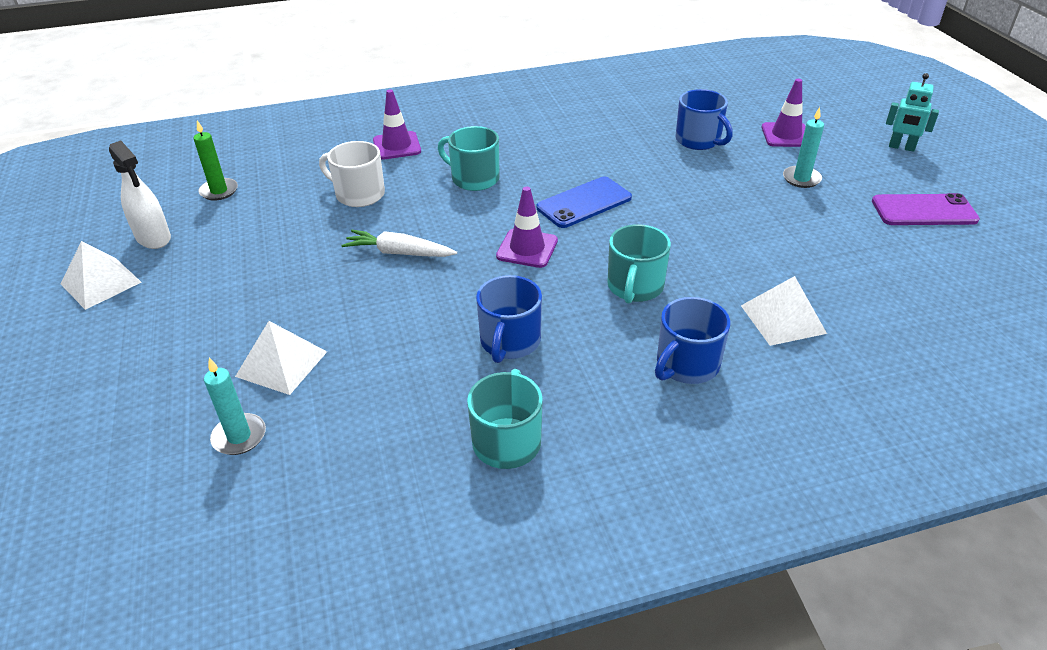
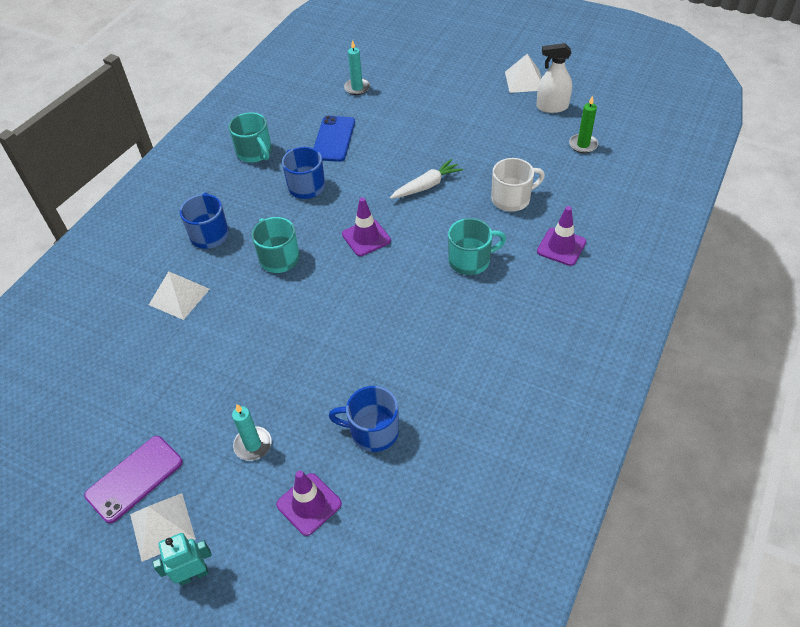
camera: 135 degrees right, 10 degrees up
white pyramid [235,321,327,395] -> white pyramid moved to [130,493,195,562]
blue phone [537,177,632,228] -> blue phone moved to [314,116,355,162]

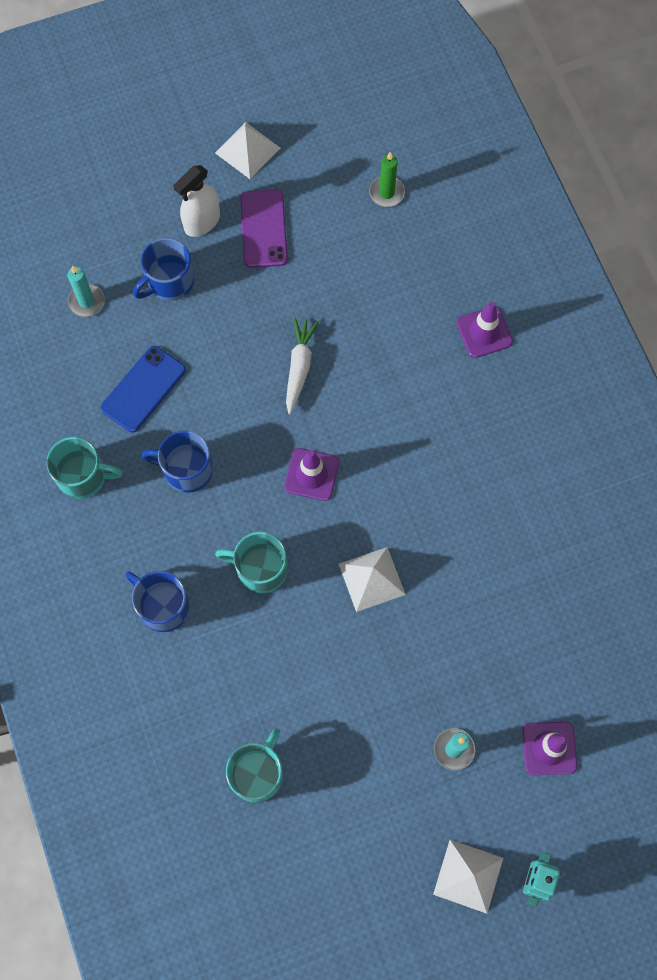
camera: 50 degrees left, 20 degrees up
purple phone [84,436,183,524] -> purple phone moved to [240,189,288,268]
white pyramid [149,271,210,320] -> white pyramid moved to [339,547,406,612]
blue phone [314,116,355,162] -> blue phone turned 75 degrees clockwise [101,346,186,433]
blue mug [329,386,399,452] -> blue mug moved to [133,238,194,301]
turquoise mug [448,218,506,275] -> turquoise mug moved to [226,728,283,803]
white mug [491,158,545,212] -> none
white spray bottle [536,43,572,113] -> white spray bottle moved to [173,165,220,237]

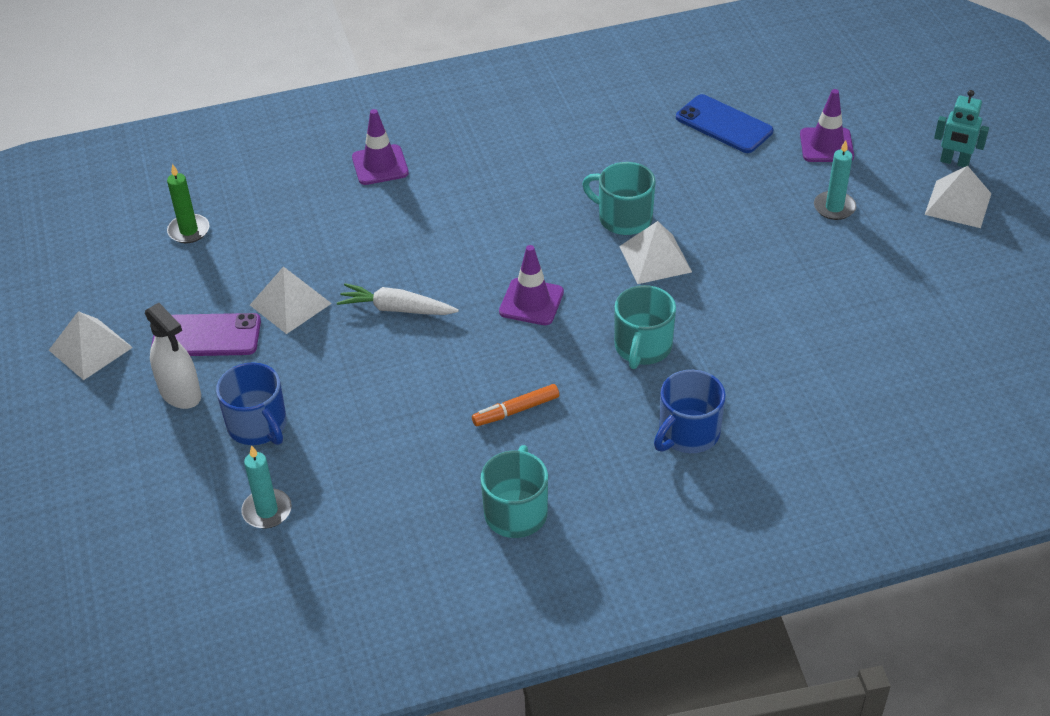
camera: 85 degrees left, 25 degrees down
blue phone [101,346,186,433] -> blue phone moved to [676,94,773,153]
blue mug [141,430,213,493] -> orange marker [472,384,559,426]
turquoise mug [226,728,283,803] -> turquoise mug moved to [582,162,656,235]
none -> white pyramid [250,266,332,334]

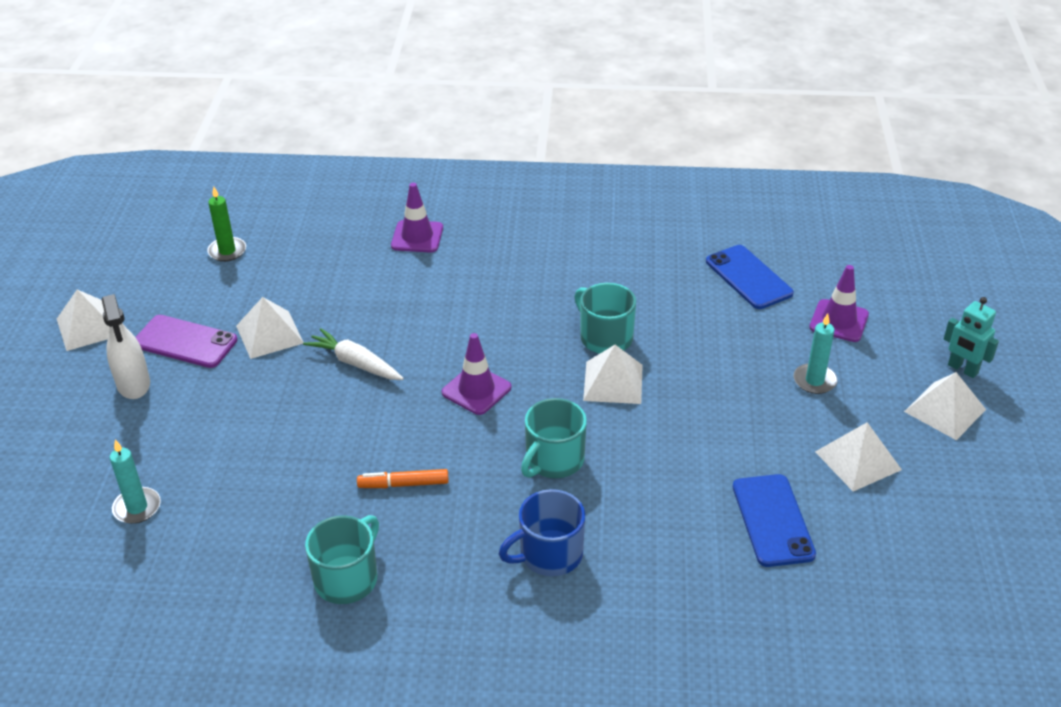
camera: 20 degrees right, 5 degrees down
blue mug [216,362,287,445] -> none
none -> blue phone [733,474,816,567]
none -> white pyramid [815,422,902,492]

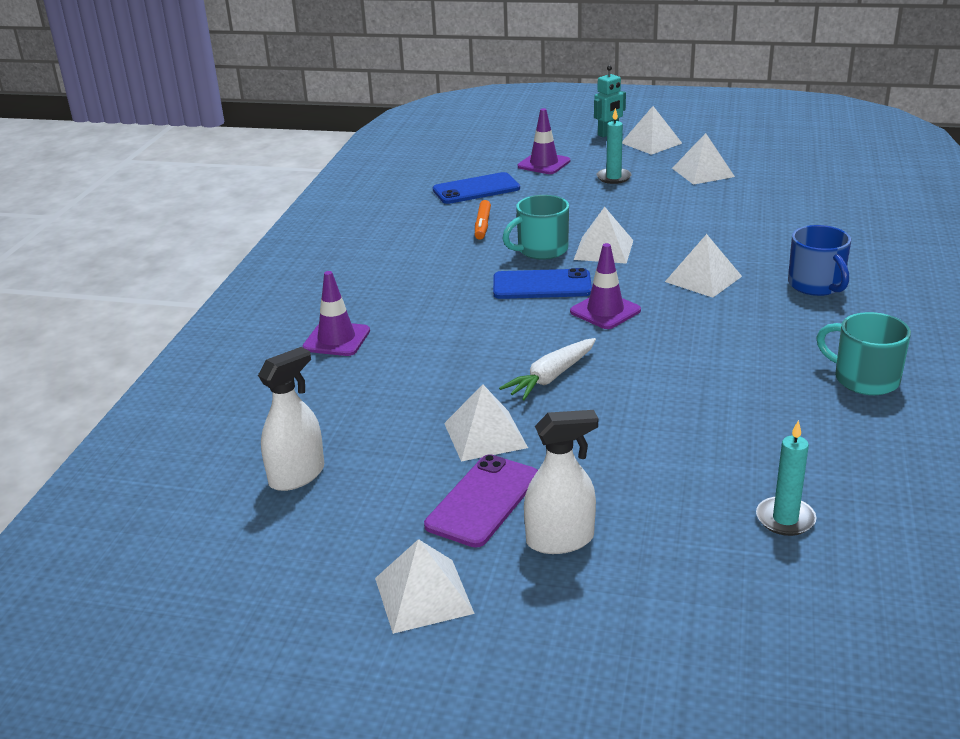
camera: 80 degrees left, 10 degrees down
green candle [207,187,246,262] -> white spray bottle [258,347,324,491]
orange marker [357,469,449,488] -> orange marker moved to [475,200,491,240]
turquoise mug [521,398,587,478] -> white pyramid [665,234,742,298]
blue phone [733,474,816,567] -> blue phone moved to [493,268,592,299]

